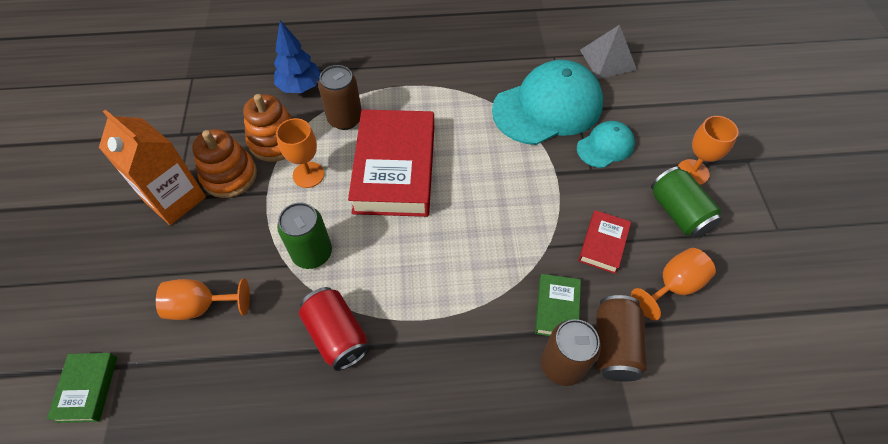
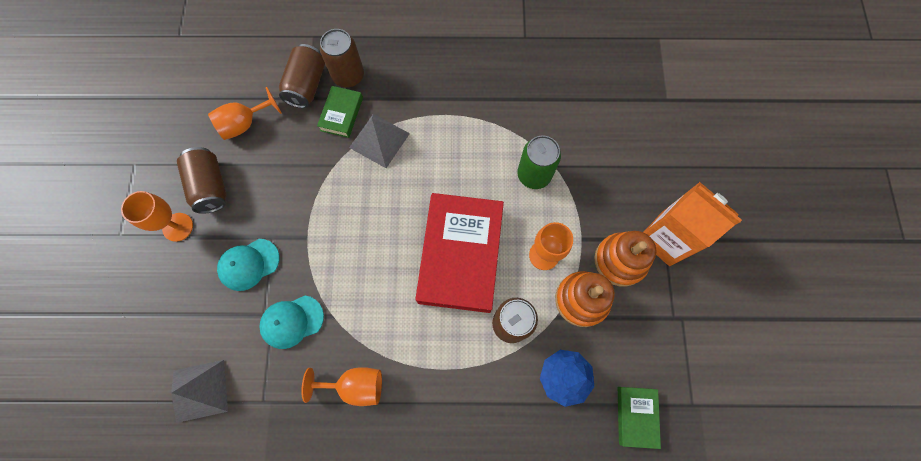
camera: 175 degrees left, 15 degrees up
green book [47,353,117,423] -> green book moved to [618,387,661,449]
orange goblet [156,278,250,320] -> orange goblet moved to [301,367,382,406]
red can [299,287,369,371] -> none
turquoise cap [492,60,603,145] -> turquoise cap [259,296,324,349], size x0.51
red book [578,210,631,274] -> none
green can [651,166,722,238] -> brown can [177,147,227,214]
none -> grey pyramid [349,114,410,168]

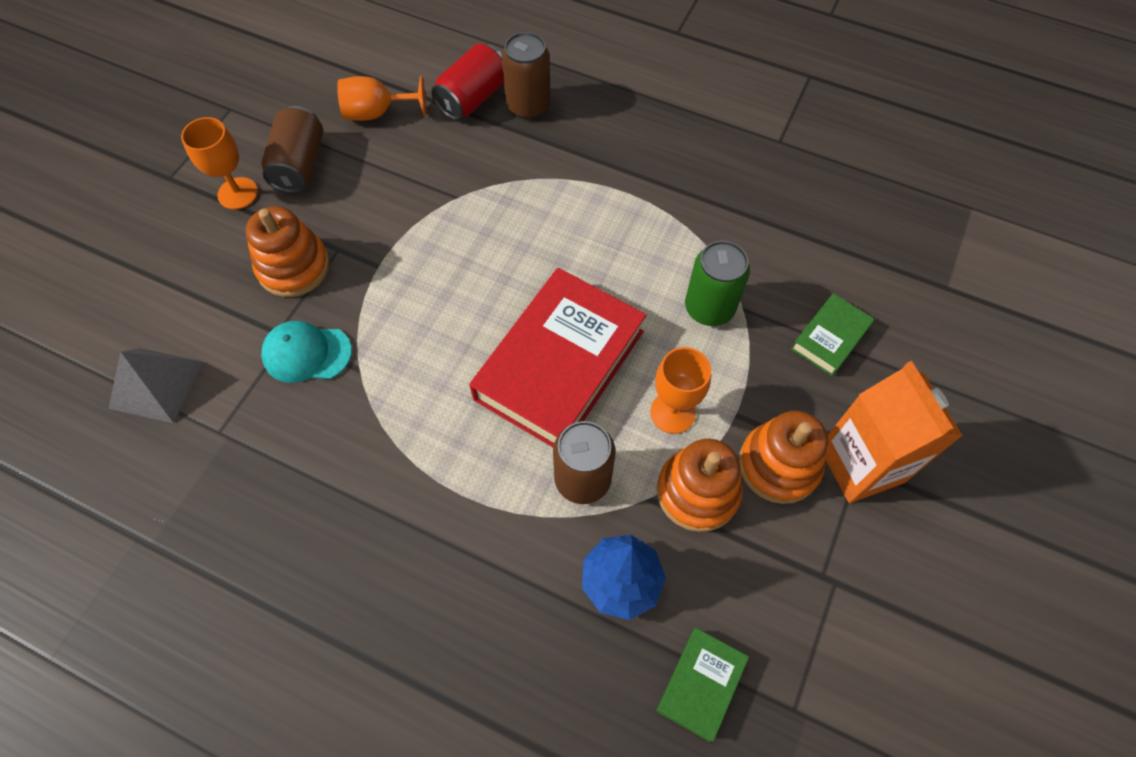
camera: 25 degrees right, 10 degrees down
turquoise cap [217,239,279,291] -> orange stacking toy [246,206,330,297]
brown can [279,44,325,108] -> red can [431,43,504,120]
orange goblet [301,367,382,406] -> none
green book [317,86,363,138] -> green book moved to [791,293,874,376]
grey pyramid [349,114,410,168] -> none

